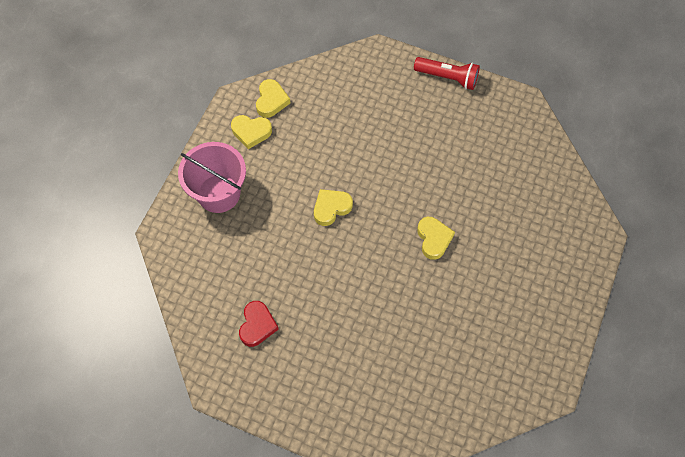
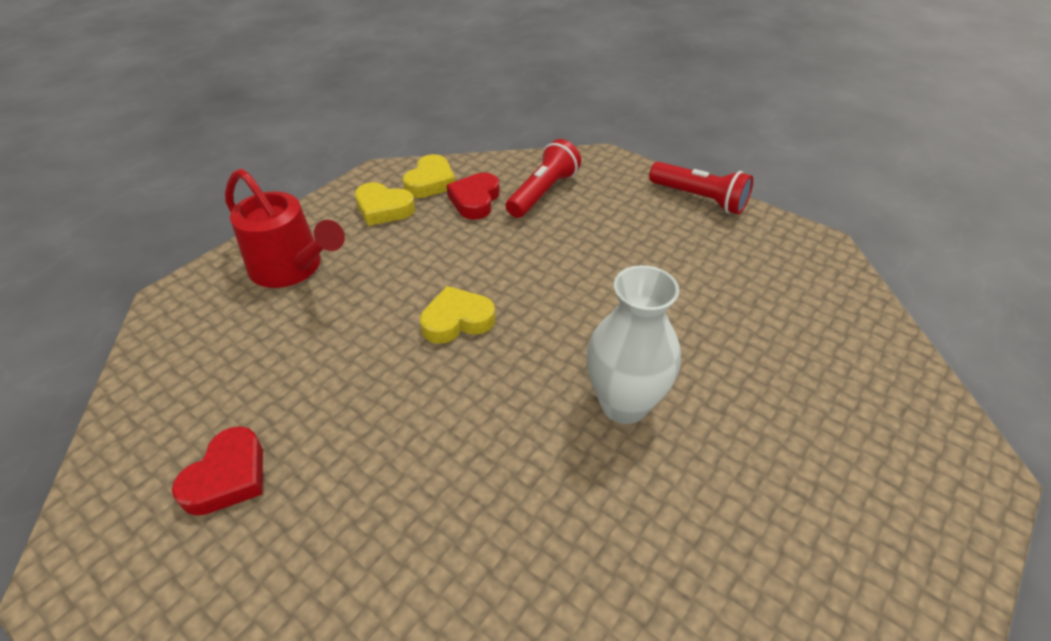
camera: 15 degrees right, 20 degrees down
pink bucket [178,142,246,213] -> red watering can [225,169,345,288]
yellow heart [417,217,455,260] -> white vase [586,265,681,424]
none -> red heart [447,173,500,220]
none -> red flashlight [506,139,581,218]

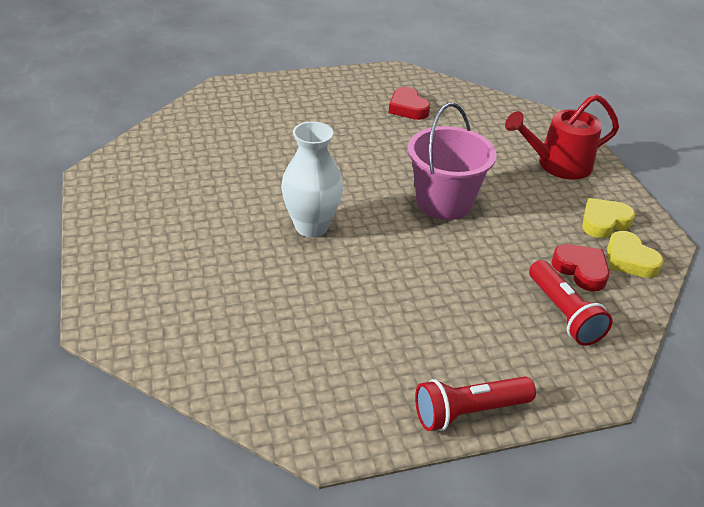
camera: 125 degrees right, 5 degrees down
yellow heart [420,286,495,344] -> pink bucket [408,103,497,220]

